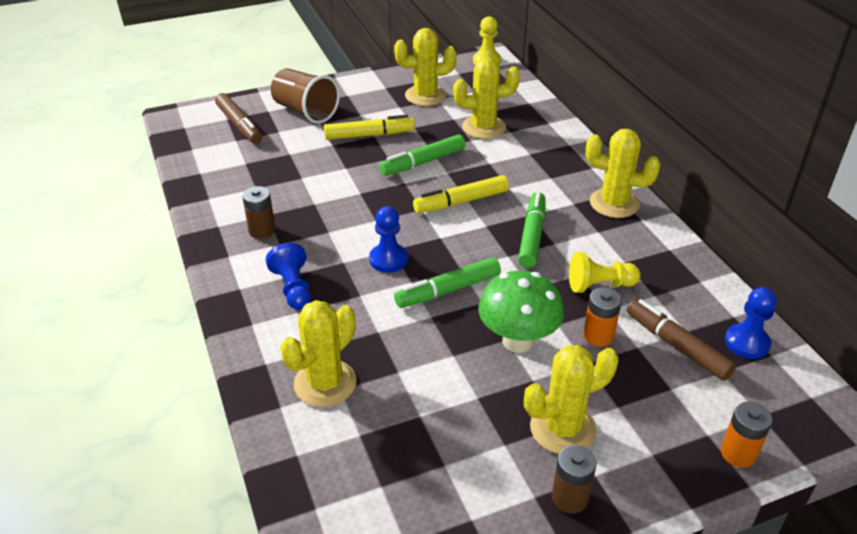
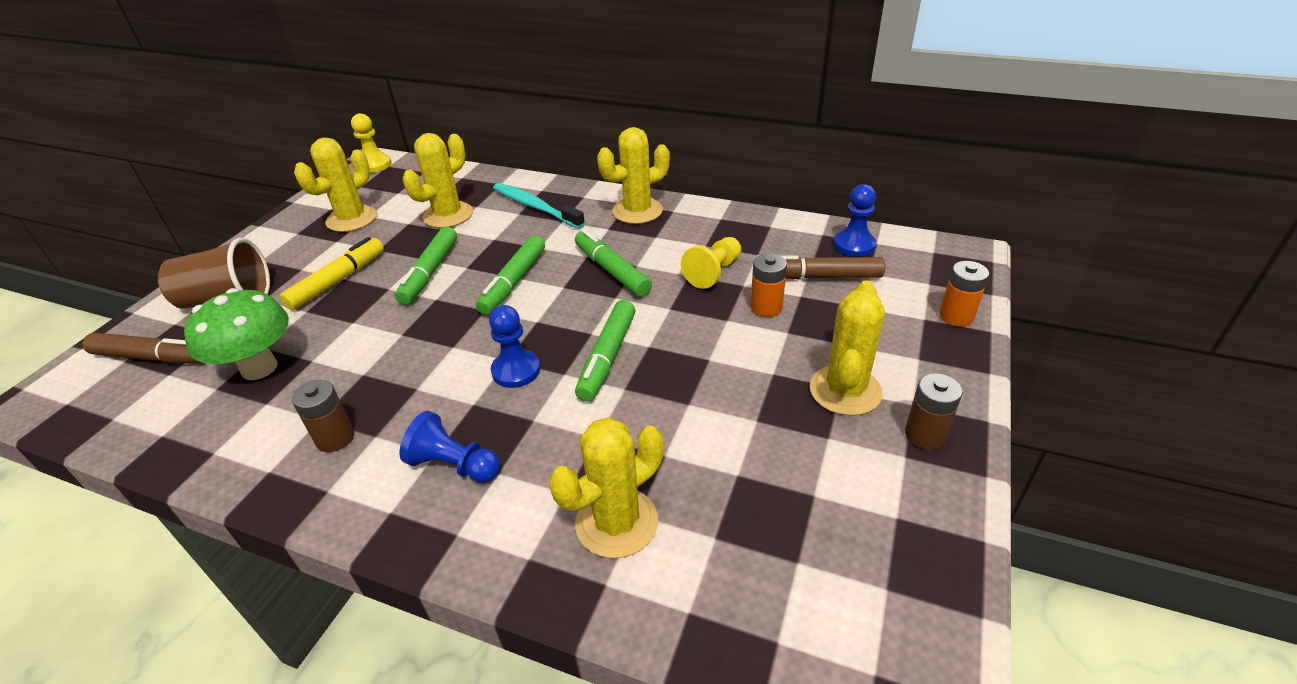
camera: 45 degrees left, 0 degrees up
yellow cactus [280,300,357,407] -> yellow cactus turned 60 degrees clockwise [549,417,664,558]
yellow marker [413,175,509,213] -> green marker [476,235,545,315]
green mushroom [479,271,564,353] -> green mushroom moved to [184,288,289,380]
none -> turquoise toothbrush [493,183,585,229]

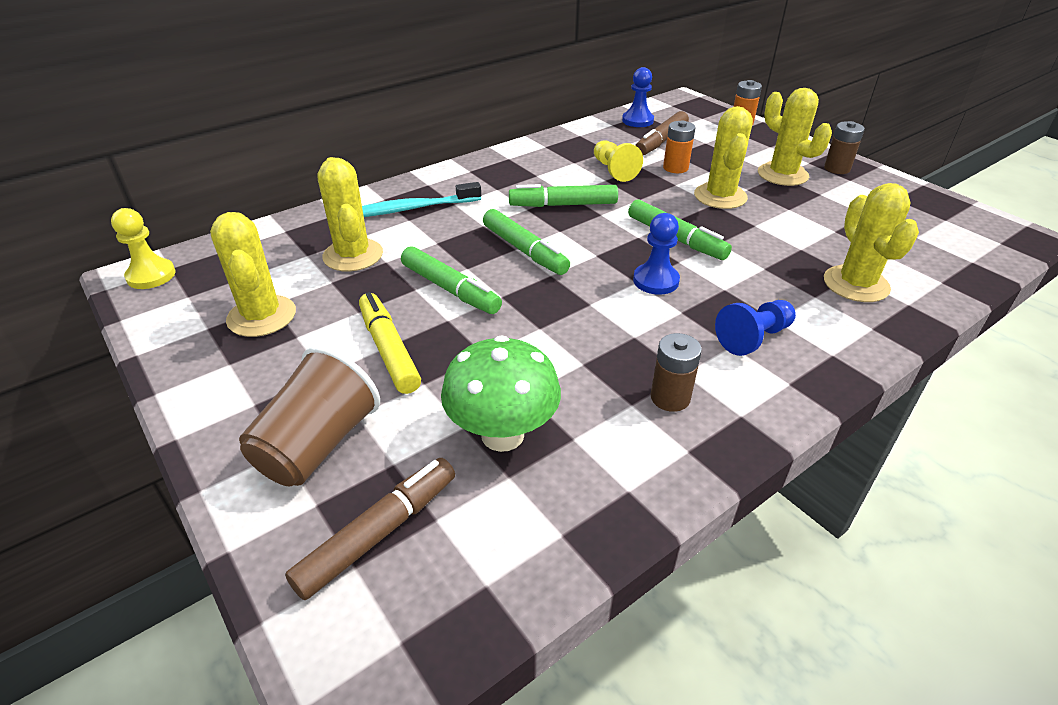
camera: 60 degrees left, 0 degrees up
yellow cactus [597,127,670,224] -> yellow cactus moved to [694,106,753,209]

